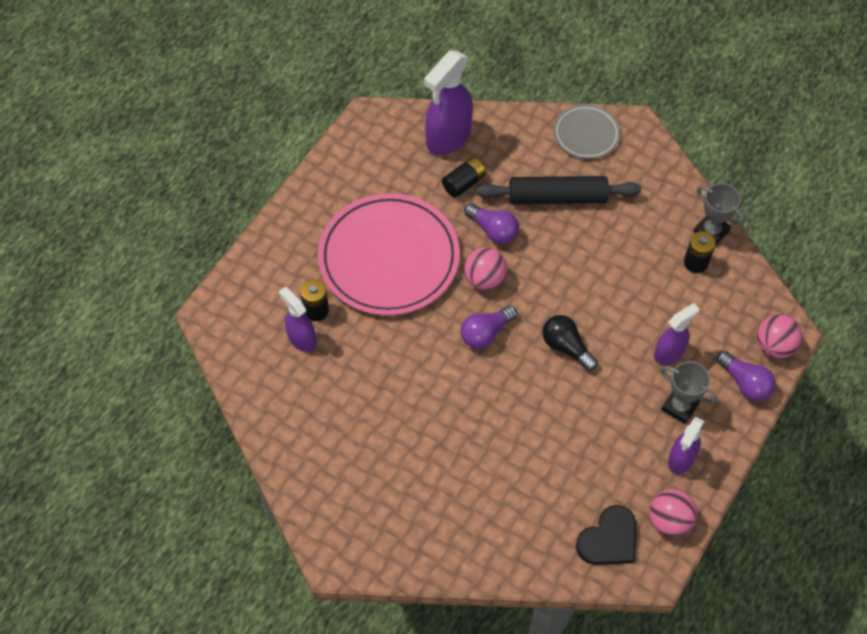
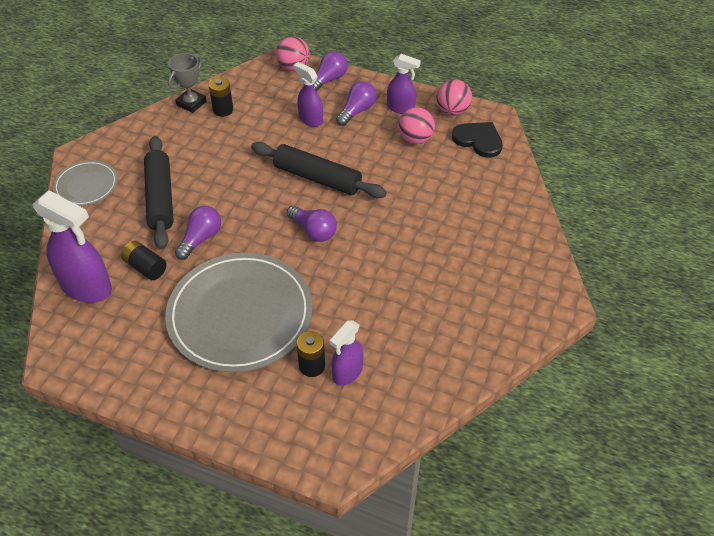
camera: 100 degrees left, 10 degrees down
pink plate [318,193,460,315] -> grey plate [165,253,312,373]
pink ball [464,247,507,290] -> pink ball moved to [398,107,435,144]
black light bulb [542,315,598,371] -> black rolling pin [251,142,387,198]
grey trophy [660,361,717,424] -> purple light bulb [336,81,376,126]

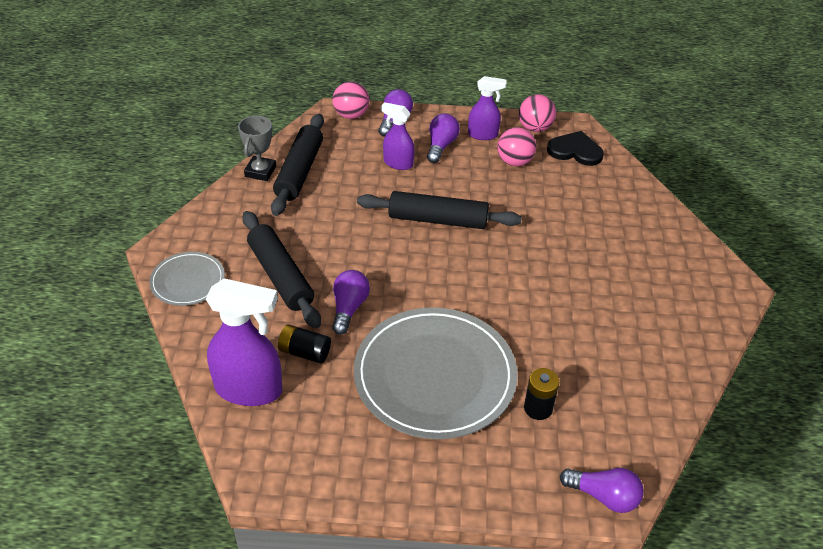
camera: 20 degrees left, 5 degrees down
black battery [209,77,233,117] -> black rolling pin [271,114,324,216]
purple light bulb [287,206,337,242] -> purple light bulb moved to [560,468,644,513]
purple spray bottle [330,320,364,386] -> none

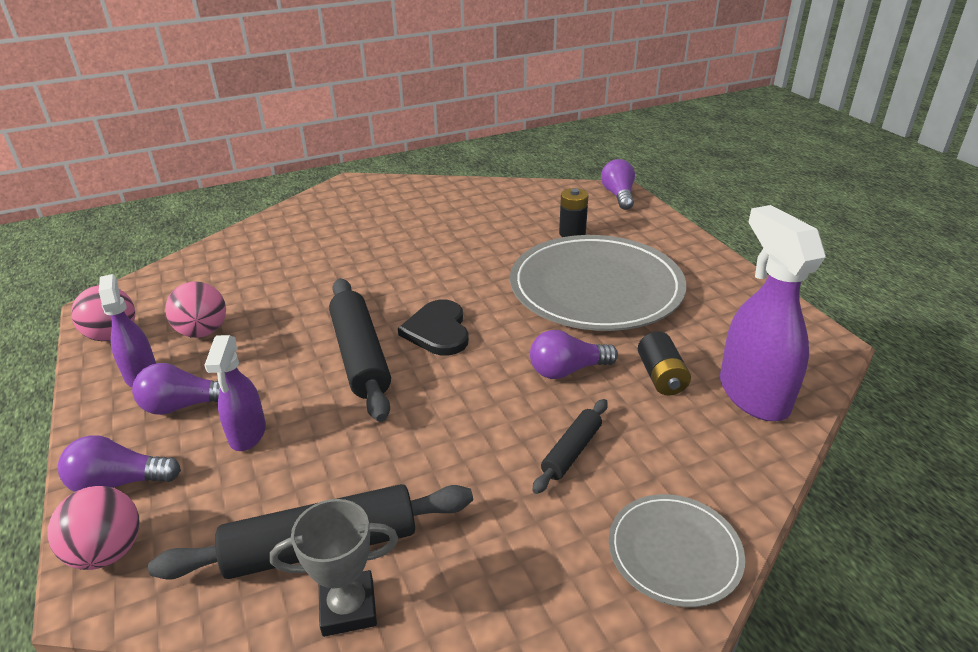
camera: 115 degrees left, 10 degrees down
black rolling pin [242,211,321,328] -> black rolling pin [532,399,608,494], size x0.53
black heart [547,131,604,166] -> black heart moved to [398,300,469,356]

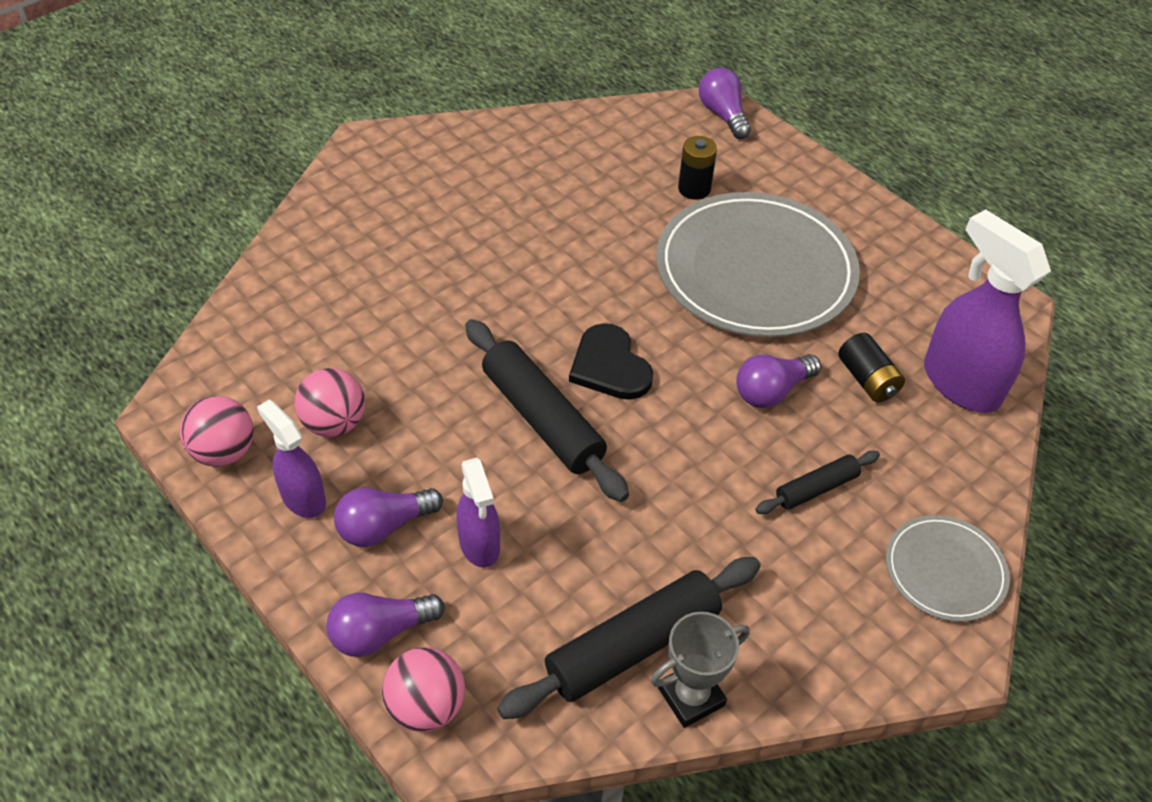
camera: 20 degrees left, 15 degrees up
black rolling pin [532,399,608,494] -> black rolling pin turned 45 degrees clockwise [755,451,880,514]

